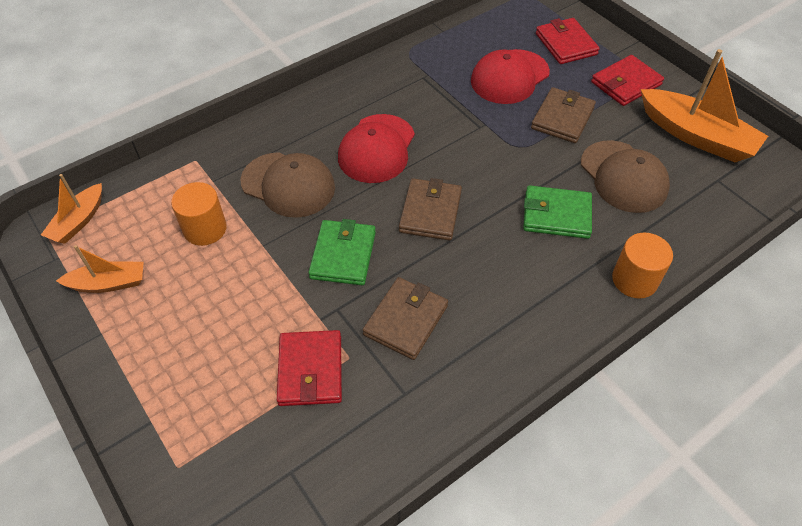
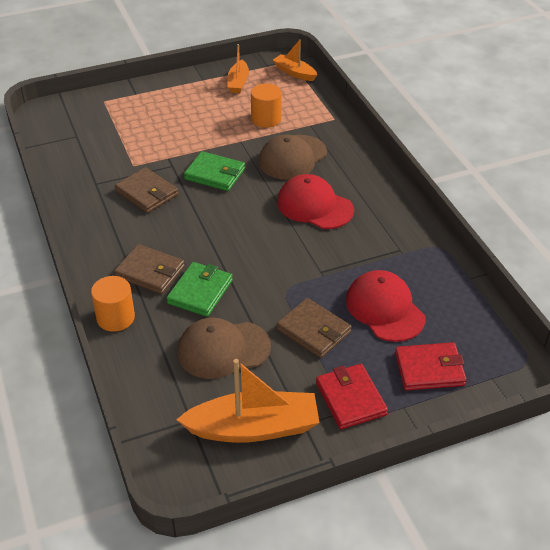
camera: 105 degrees right, 10 degrees down
red wallet [277,330,342,406] -> none
brown wallet [399,178,462,241] -> brown wallet moved to [114,244,185,294]
orange boat [641,49,768,162] -> orange boat turned 150 degrees counterclockwise [176,359,320,443]

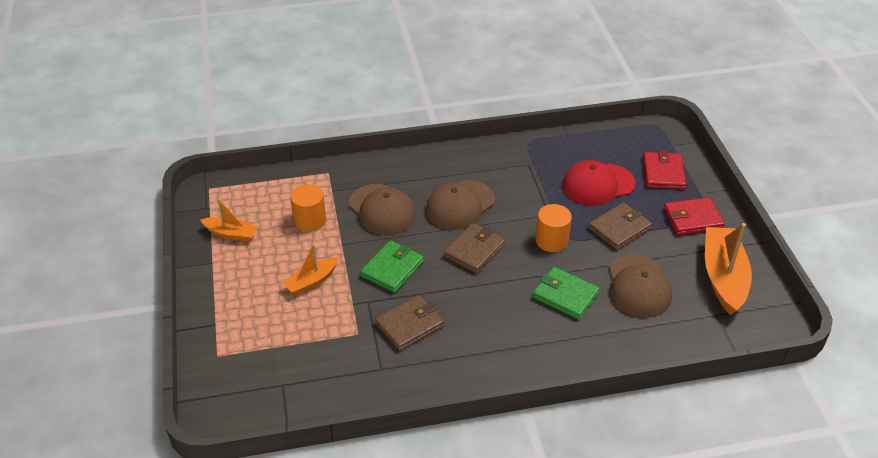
camera: 80 degrees left, 0 degrees up
orange cylinder [91,276,135,332] -> orange cylinder moved to [535,204,572,252]
brown wallet [114,244,185,294] -> brown wallet moved to [444,223,506,274]
orange boat [273,39,317,81] -> orange boat moved to [283,244,339,295]
red cap [277,174,354,229] -> brown cap [426,180,495,230]

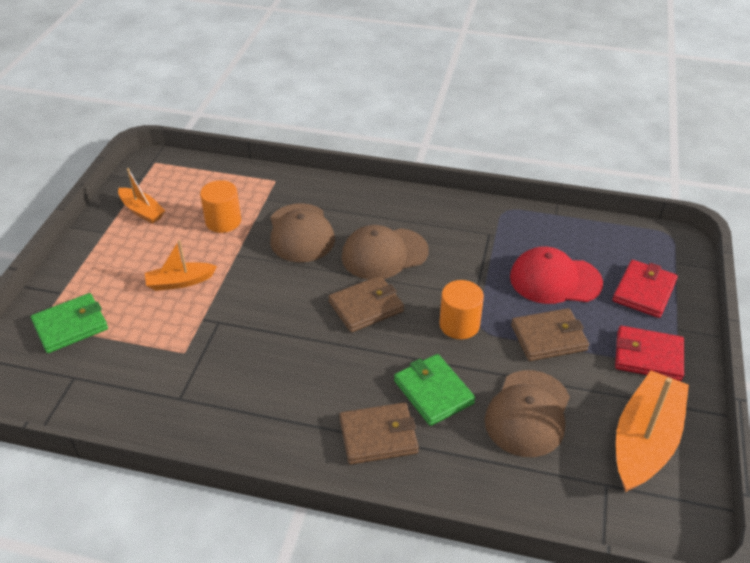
camera: 25 degrees right, 0 degrees up
green wallet [360,240,424,293] -> green wallet moved to [31,293,108,353]
brown wallet [375,295,444,351] -> brown wallet moved to [339,402,419,465]

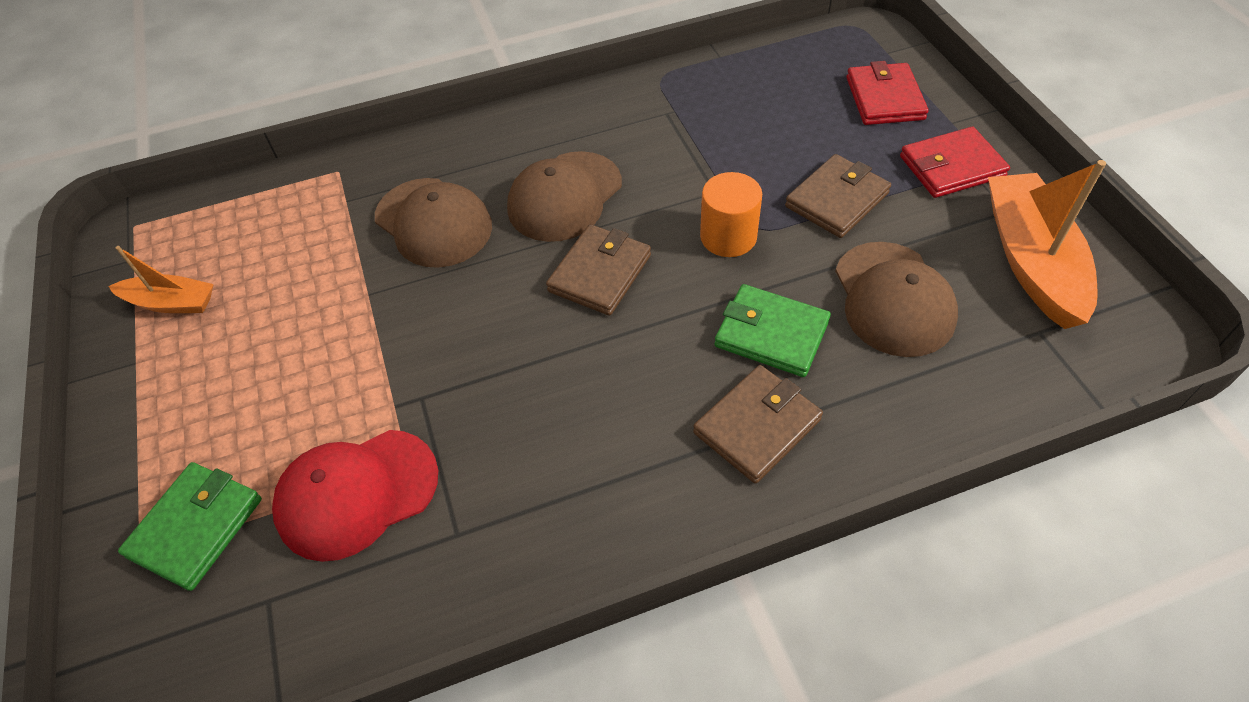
camera: 30 degrees left, 10 degrees up
orange boat [145,240,217,291] -> none
orange cylinder [200,180,241,233] -> none
red cap [510,246,603,304] -> red cap moved to [272,430,438,562]

